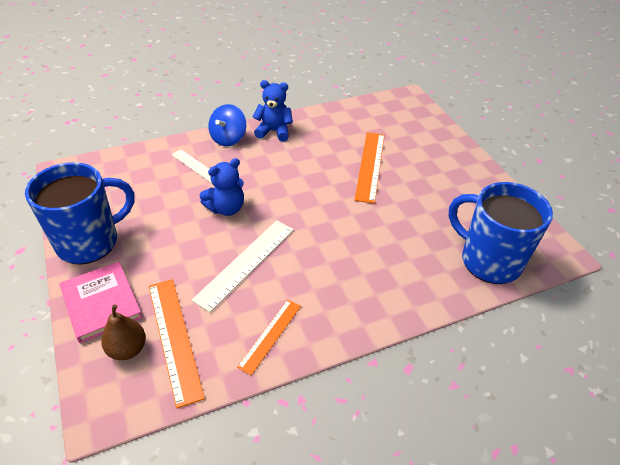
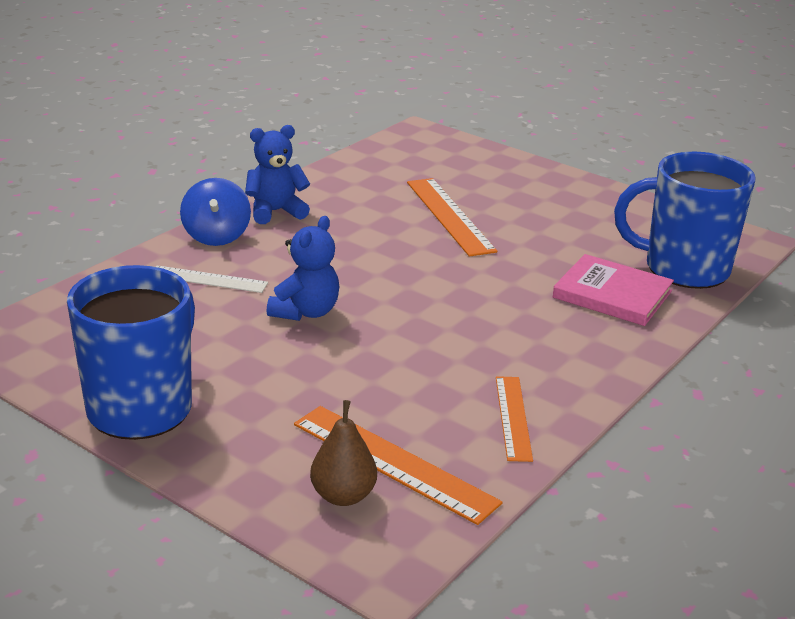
camera: 30 degrees left, 15 degrees down
pink book [60,262,143,343] -> pink book moved to [553,254,674,326]
white ruler [192,220,294,312] -> none

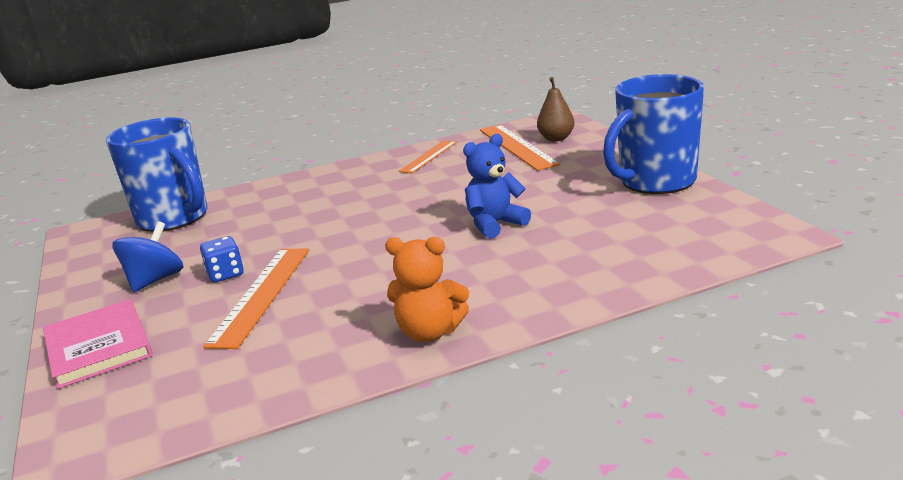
camera: 145 degrees left, 5 degrees down
white ruler [156,266,268,293] -> none
blue spinning top [180,178,251,246] -> blue spinning top moved to [112,221,184,292]
blue teddy bear [245,125,310,224] -> orange teddy bear [385,237,469,342]
pink book [553,254,674,326] -> pink book moved to [43,299,153,389]
none -> blue dice [200,236,244,282]

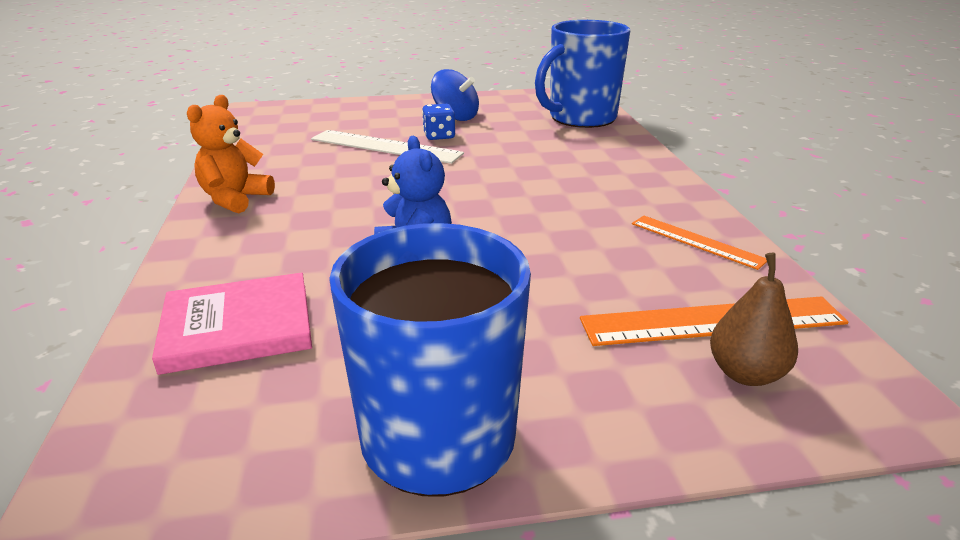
camera: 100 degrees right, 5 degrees up
pink book [43,299,153,389] -> pink book moved to [152,272,312,375]
orange ruler [203,249,309,349] -> white ruler [311,130,464,164]

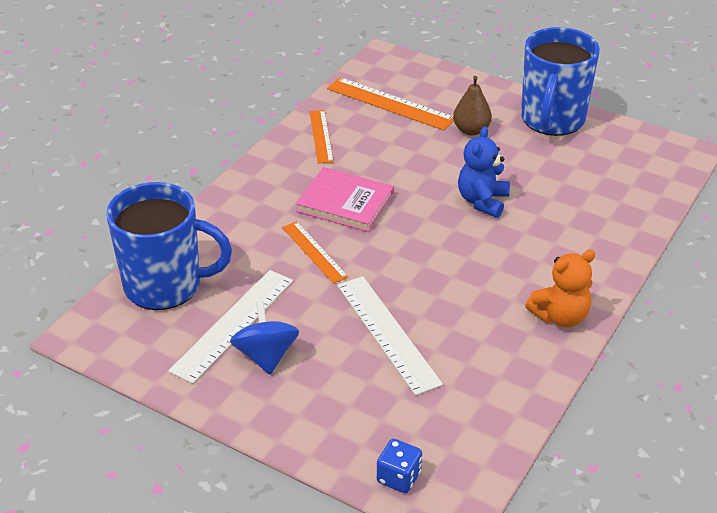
camera: 140 degrees left, 10 degrees up
pink book [152,272,312,375] -> pink book moved to [296,167,394,232]
blue dice [422,104,455,140] -> blue dice moved to [377,439,422,493]
brown pear [710,253,798,386] -> brown pear moved to [453,76,492,136]
none -> white ruler [168,270,293,384]
none -> orange ruler [282,221,349,284]

